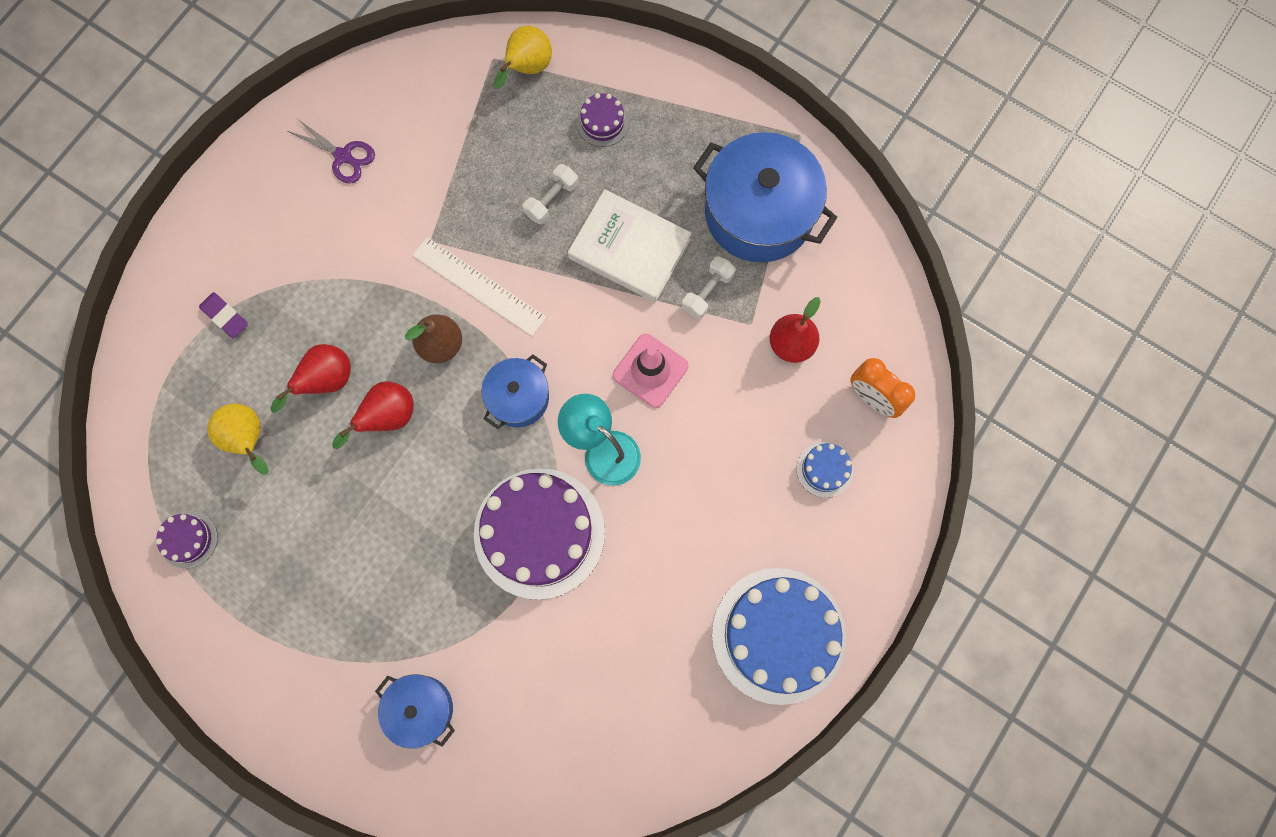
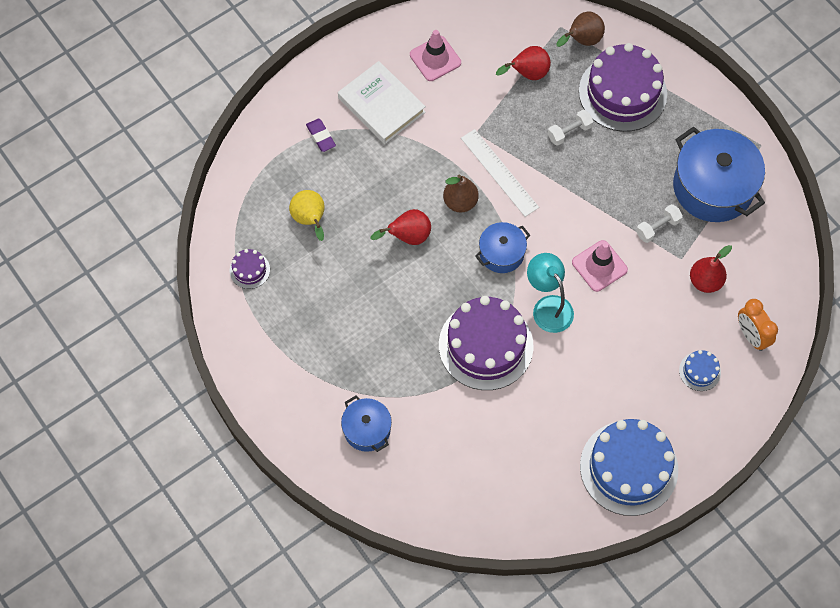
camera: 20 degrees right, 10 degrees down
red pear [271,344,351,413] -> red pear moved to [496,46,551,80]
purple scissors [288,118,375,184] -> pink traffic cone [410,30,461,81]
yellow pear [494,26,552,89] -> brown pear [556,12,605,47]
white book [568,189,692,302] -> white book moved to [338,61,426,144]
purple cake [577,93,629,147] -> purple cake [579,43,667,132], size x2.29

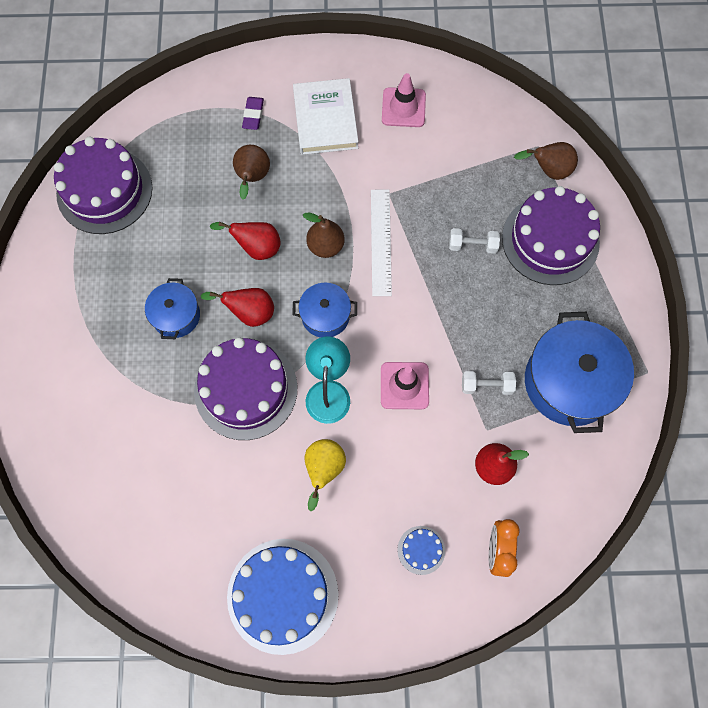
camera: 35 degrees right, 5 degrees up
purple cake [230,249,270,289] -> purple cake [54,137,152,234], size x2.29
yellow pear [289,190,324,241] -> yellow pear moved to [305,439,346,511]
blue pot [341,396,392,452] -> blue pot moved to [145,278,200,339]
red pear [496,46,551,80] -> red pear moved to [201,288,274,327]
none -> brown pear [233,145,270,200]

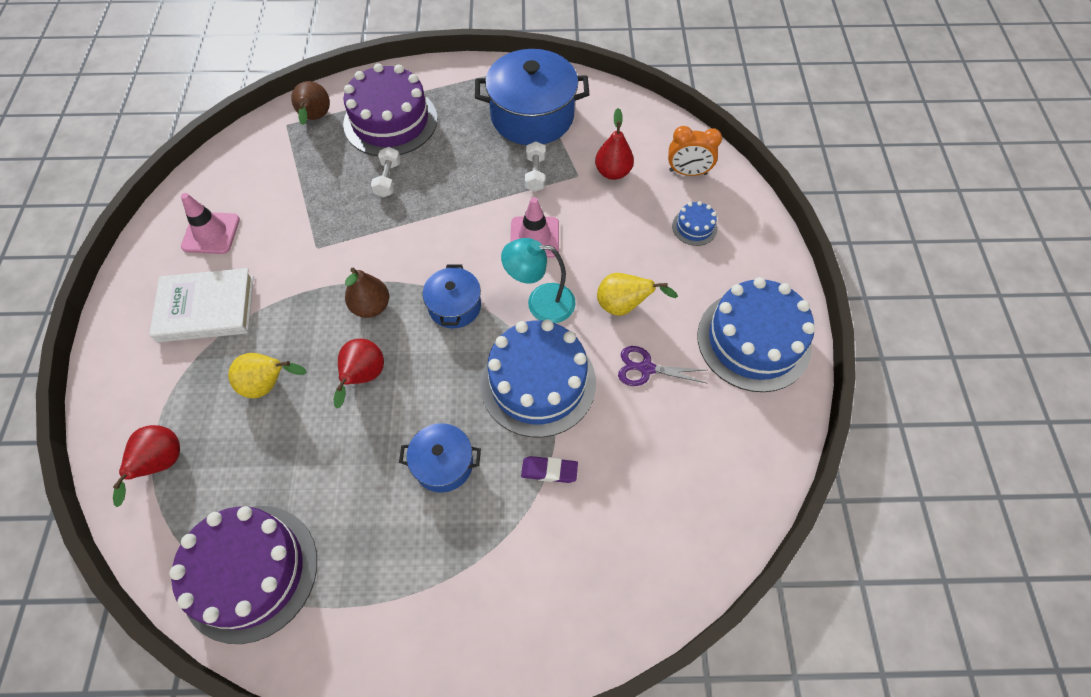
camera: 90 degrees left, 10 degrees down
purple cake [194,337,297,440] -> blue cake [480,320,596,438]
red pear [201,288,274,327] -> red pear moved to [113,425,180,507]
brown pear [233,145,270,200] -> yellow pear [228,353,307,398]
purple eraser [242,97,264,130] -> purple eraser moved to [521,456,578,483]
white ruler [371,190,392,296] -> none
none -> purple scissors [618,346,706,386]

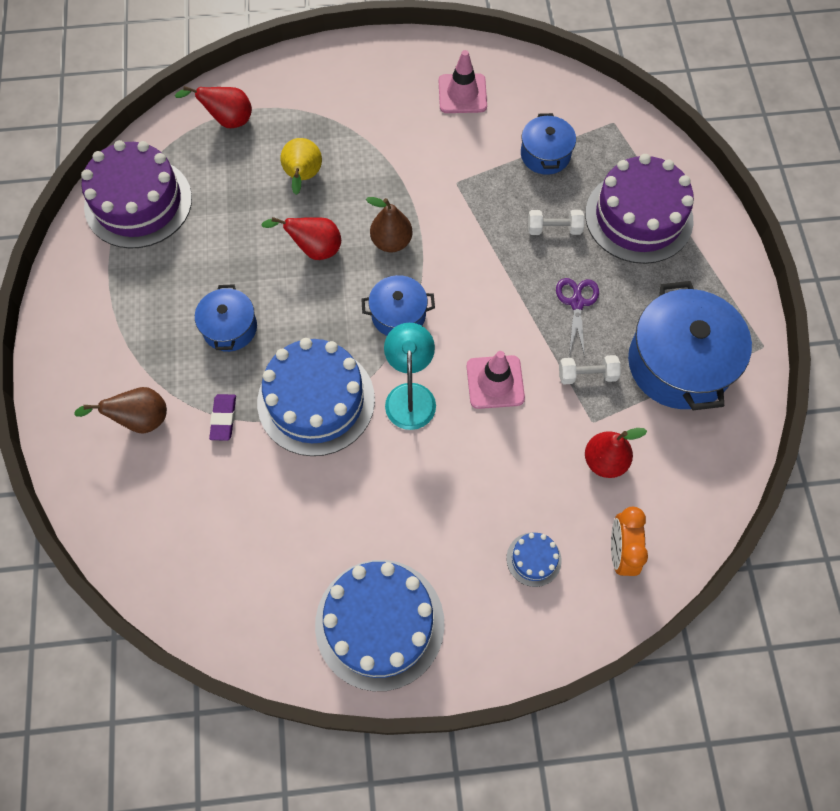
camera: 85 degrees right, 5 degrees up
white book [149,268,254,343] -> none
brown pear [291,81,330,125] -> brown pear moved to [74,387,167,434]
yellow pear [597,273,678,316] -> none
purple scissors [618,346,706,386] -> purple scissors moved to [556,278,599,356]
none -> blue pot [521,113,576,175]

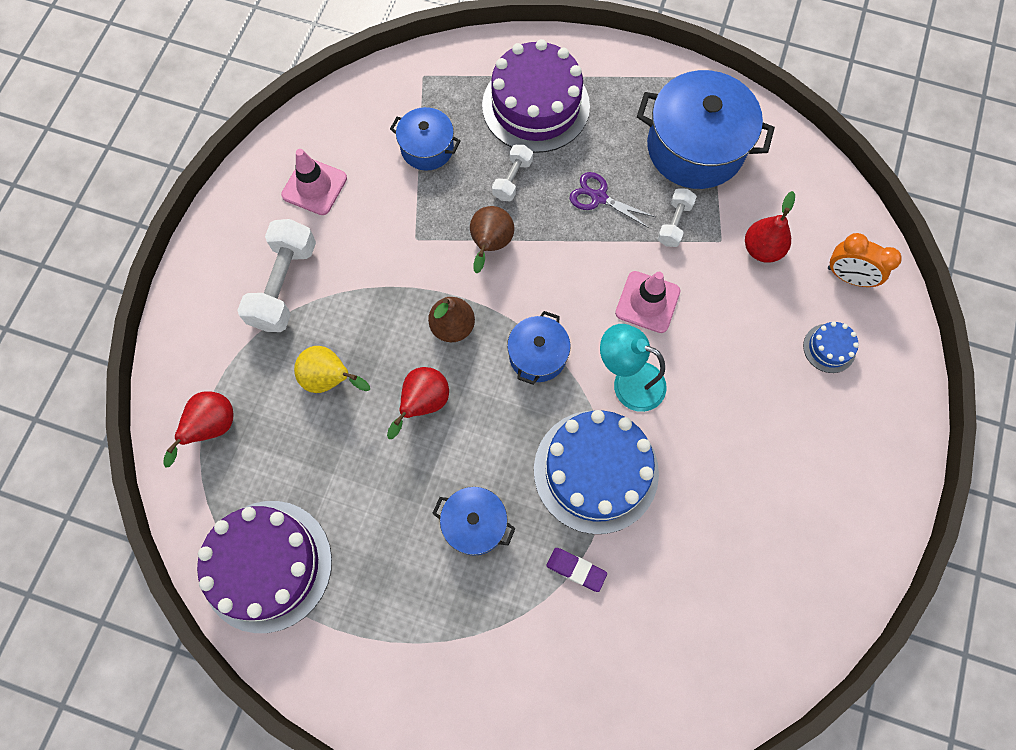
camera: 65 degrees left, 5 degrees up
brown pear [74,387,167,434] -> brown pear moved to [470,206,514,273]
blue cake [315,560,444,691] -> none
none -> white dumbbell [237,219,316,332]

